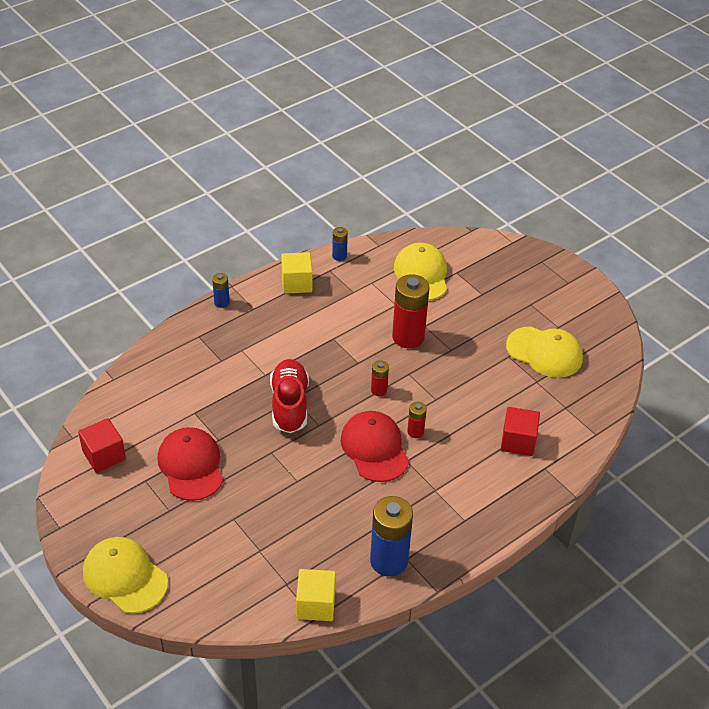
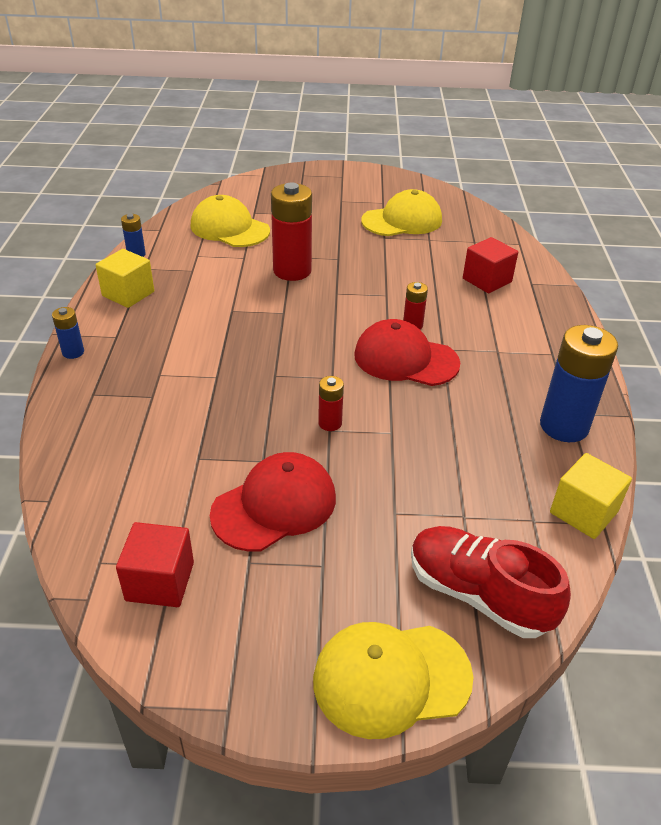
camera: 50 degrees left, 5 degrees down
red cap [158,427,223,501] -> red cap turned 120 degrees clockwise [210,452,336,552]
red shoe [270,359,309,433] -> red shoe moved to [411,526,571,638]
red battery [371,360,389,396] -> red battery moved to [318,376,344,431]

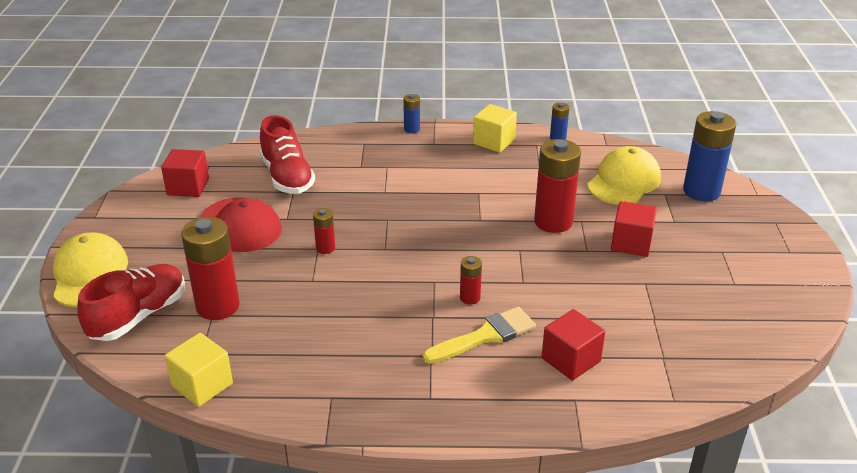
camera: 90 degrees right, 5 degrees down
red cap [354,319,460,386] -> none
yellow cap [361,189,442,236] -> none
blue battery [540,325,618,442] -> blue battery moved to [683,111,736,201]
none -> red battery [181,217,240,320]
none -> red shoe [260,115,315,194]
none -> yellow brush [423,307,536,364]
none -> red cube [611,201,657,257]

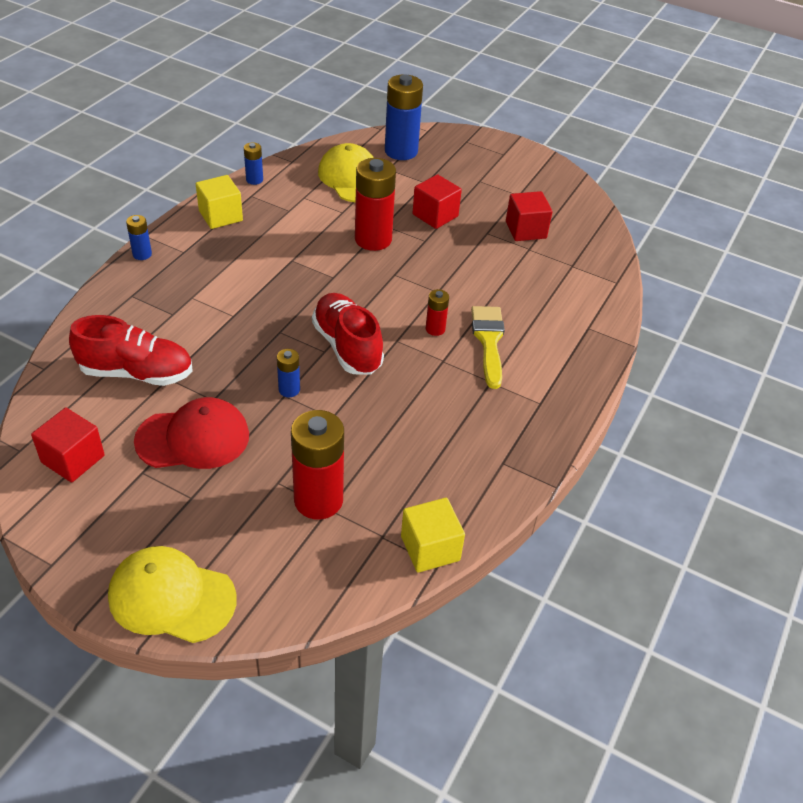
camera: 65 degrees left, 10 degrees up
red shoe [77,264,185,341] -> red shoe moved to [312,293,384,375]
red battery [313,208,335,254] -> blue battery [277,349,300,397]
red cube [542,309,605,381] -> red cube moved to [506,191,553,241]

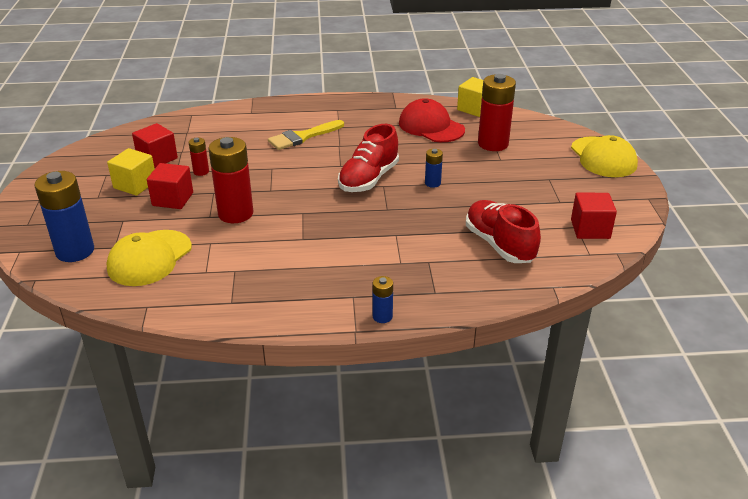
camera: 120 degrees left, 10 degrees down
red cap [134,397,249,469] -> red cap moved to [399,98,465,142]
yellow cube [196,175,243,229] -> yellow cube moved to [107,148,155,196]
blue battery [244,142,263,185] -> none
red battery [426,289,449,336] -> red battery moved to [189,138,209,176]

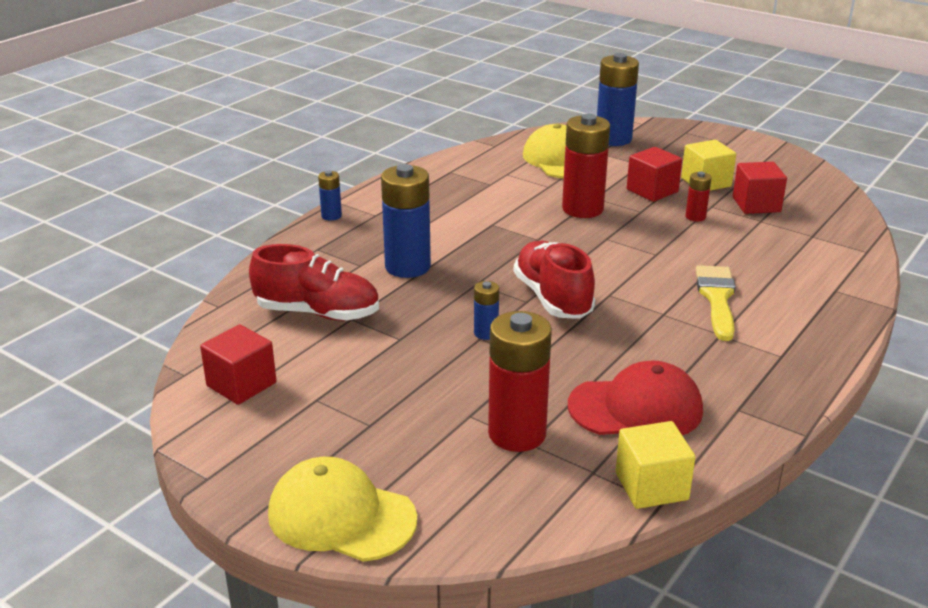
camera: 130 degrees right, 5 degrees down
none -> blue battery [381,164,431,278]

